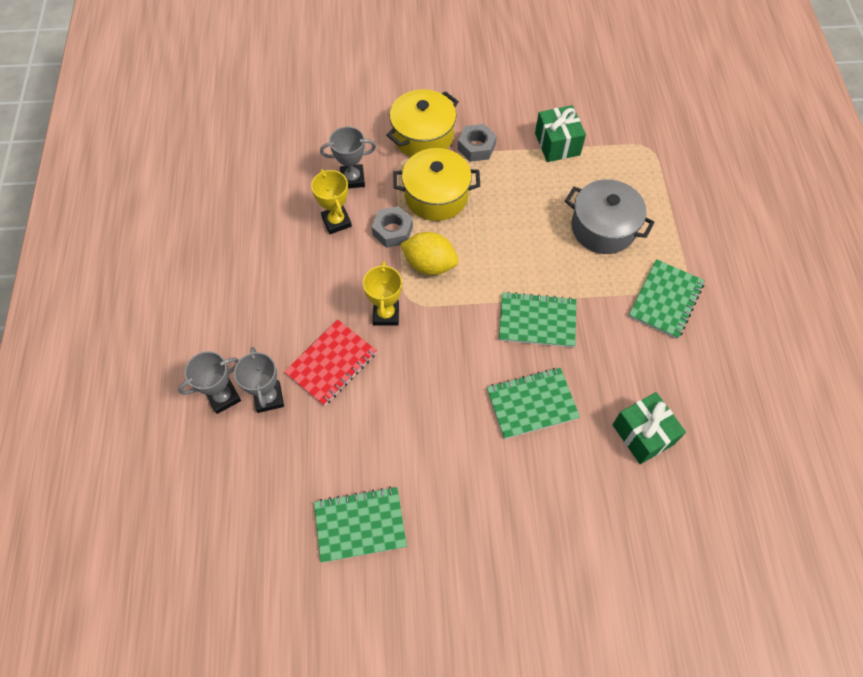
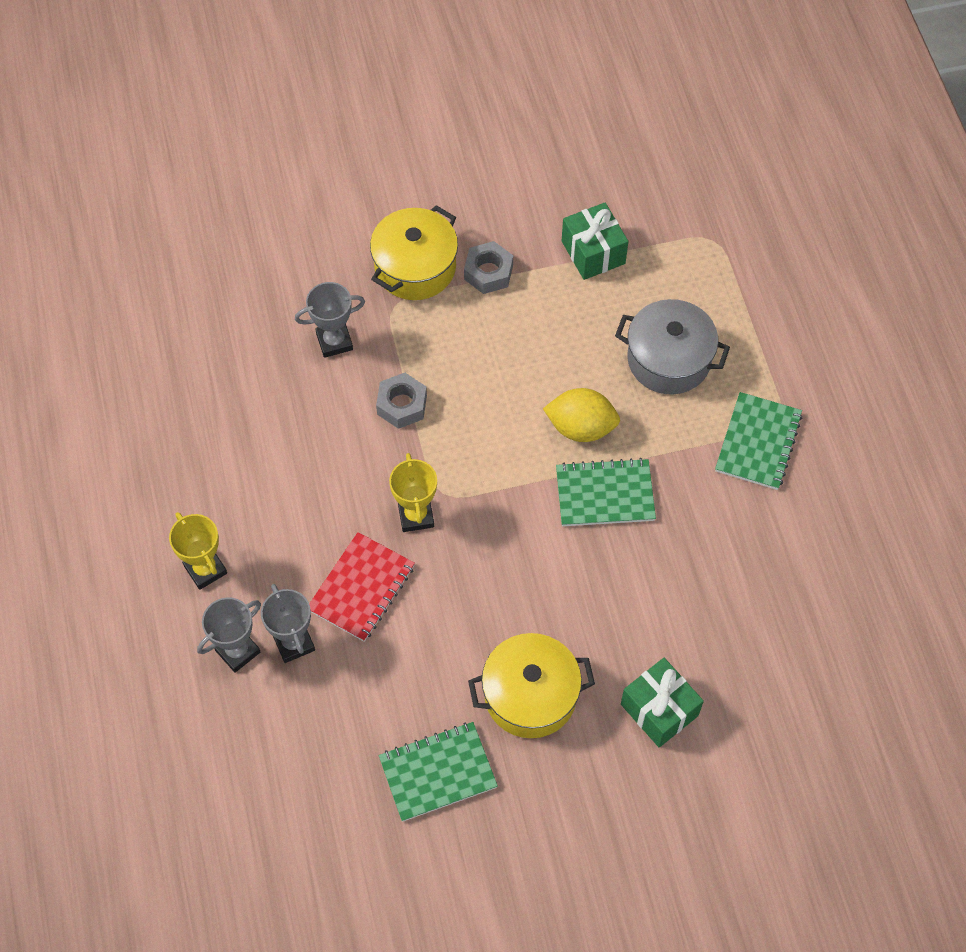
camera: 10 degrees left, 0 degrees up
yellow trophy [311,169,352,234] -> yellow trophy moved to [169,512,227,590]
yellow pot [393,148,480,221] -> yellow pot moved to [468,633,595,738]
yellow lemon [400,232,458,275] -> yellow lemon moved to [543,388,620,442]
green notebook [487,368,580,439] -> none
green gift [612,392,686,464] -> green gift moved to [621,658,704,747]

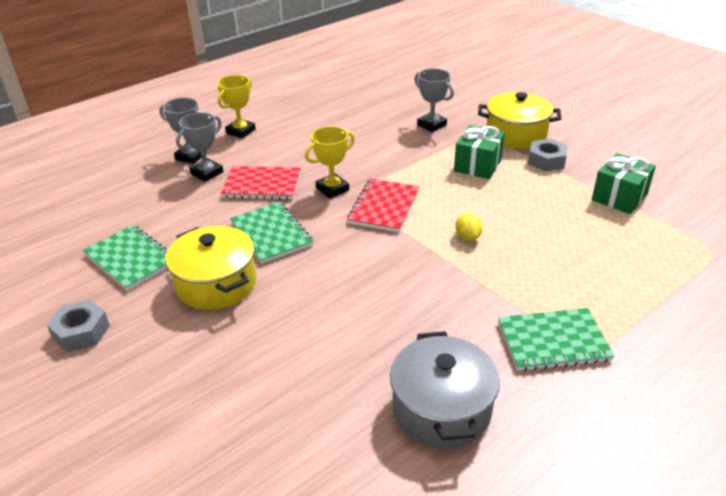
camera: 65 degrees right, 25 degrees down
grey nut [376,373,427,429] -> grey nut moved to [47,299,110,352]
yellow lemon [543,388,620,442] -> yellow lemon [455,213,482,241], size x0.56
green notebook [556,458,656,526] -> green notebook moved to [230,202,313,264]
grey pot [615,299,730,395] -> grey pot moved to [390,331,500,449]
green gift [621,658,704,747] -> green gift moved to [454,125,505,179]
none -> red notebook [347,179,419,232]

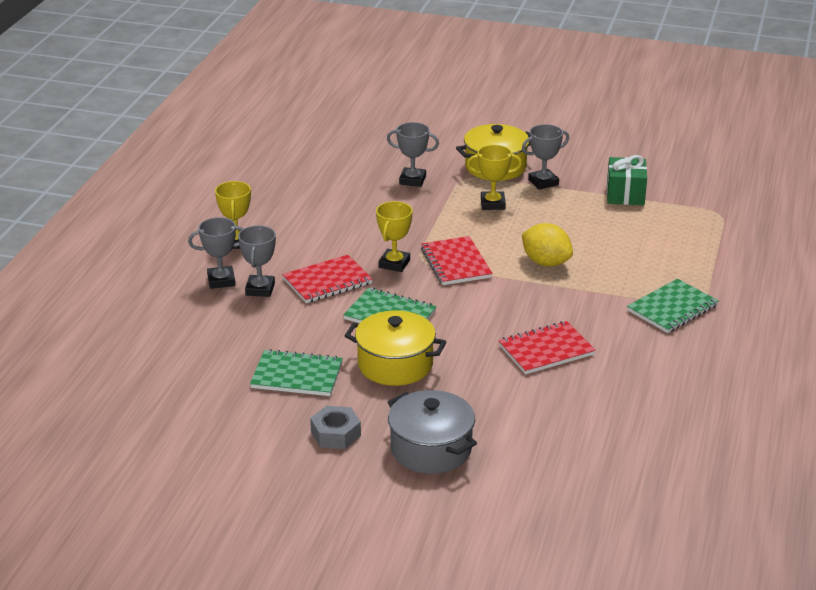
camera: 35 degrees left, 5 degrees down
grey pot [390,331,500,449] -> grey pot moved to [388,390,477,474]
green gift [454,125,505,179] -> yellow trophy [467,145,522,210]
yellow lemon [455,213,482,241] -> yellow lemon [522,223,573,266], size x1.80
grey nut [528,139,568,172] -> grey trophy [522,124,569,190]
none -> red notebook [498,321,596,374]

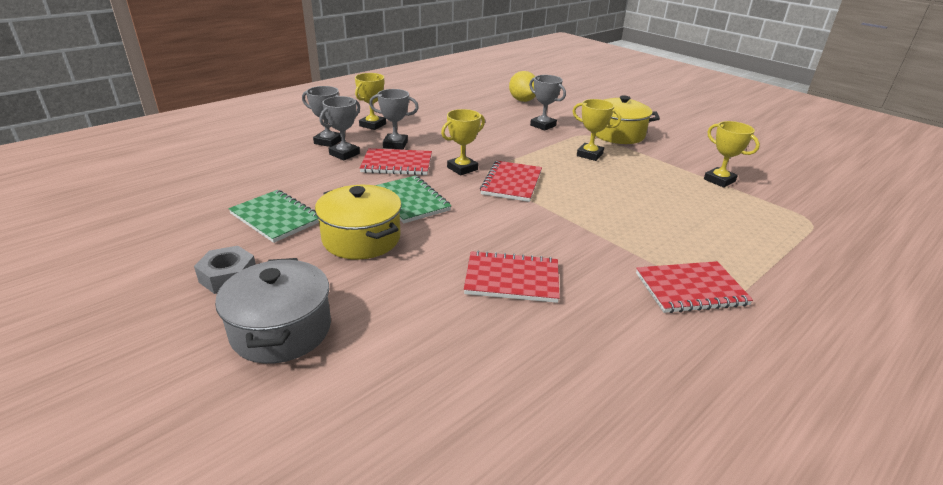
camera: 30 degrees right, 0 degrees up
grey trophy [522,124,569,190] -> grey trophy moved to [369,89,419,149]
yellow lemon [522,223,573,266] -> yellow lemon moved to [509,71,536,102]
green gift [607,155,647,205] -> yellow trophy [704,121,760,188]
green notebook [627,279,719,333] -> red notebook [636,261,753,313]

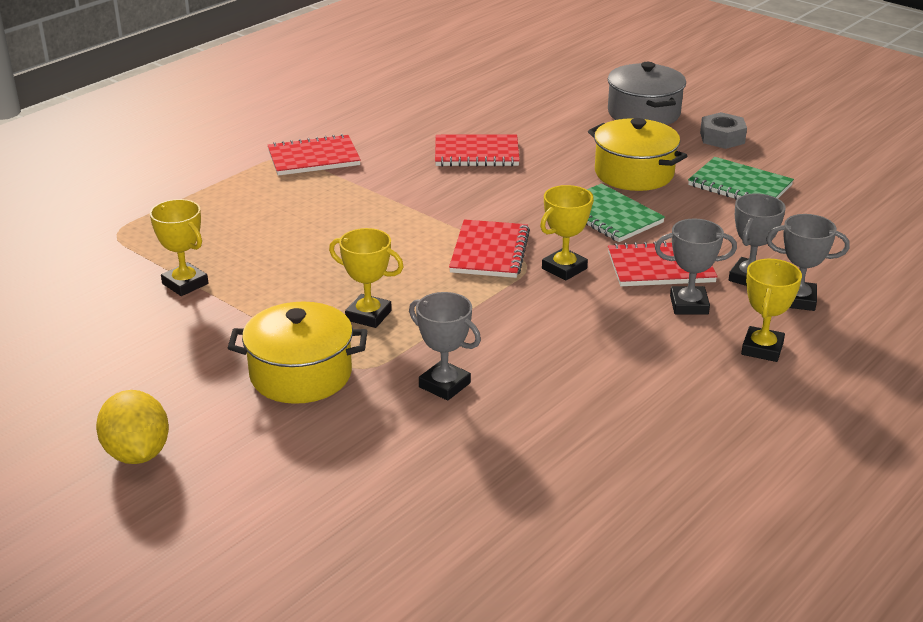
camera: 175 degrees right, 0 degrees up
yellow lemon [509,71,536,102] -> yellow lemon moved to [96,390,169,464]

